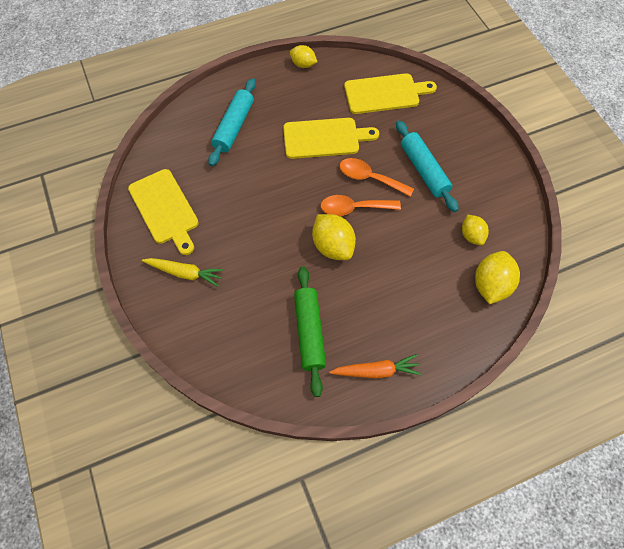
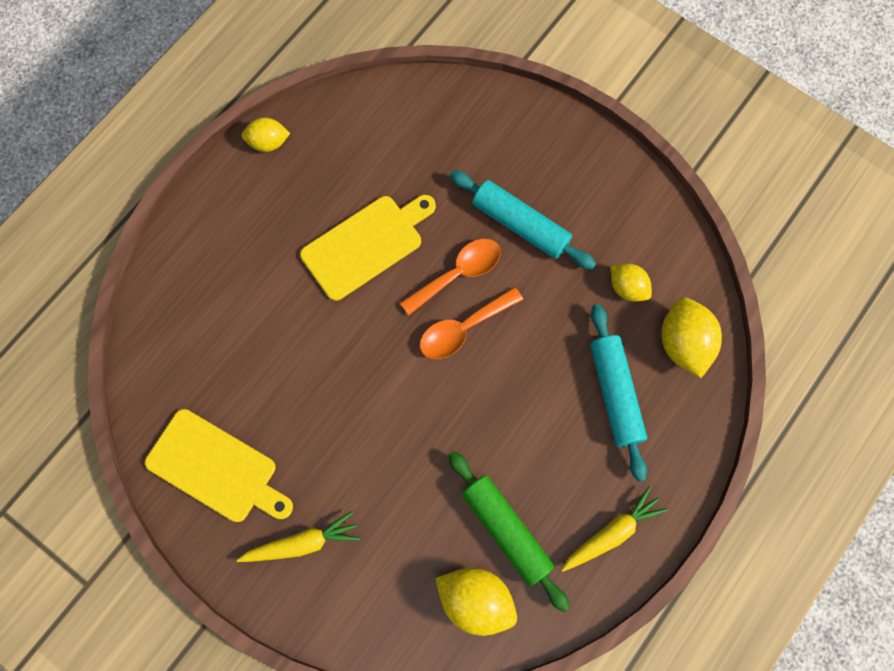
camera: 30 degrees left, 10 degrees up
turquoise rolling pin [208,78,256,166] -> turquoise rolling pin moved to [590,304,647,481]
yellow lemon [312,214,356,260] -> yellow lemon moved to [435,568,517,636]
orange carrot [329,354,421,378] -> yellow carrot [561,487,667,572]
orange spoon [339,158,414,197] -> orange spoon turned 150 degrees clockwise [400,239,501,315]
yellow cutting board [344,73,437,114] -> none

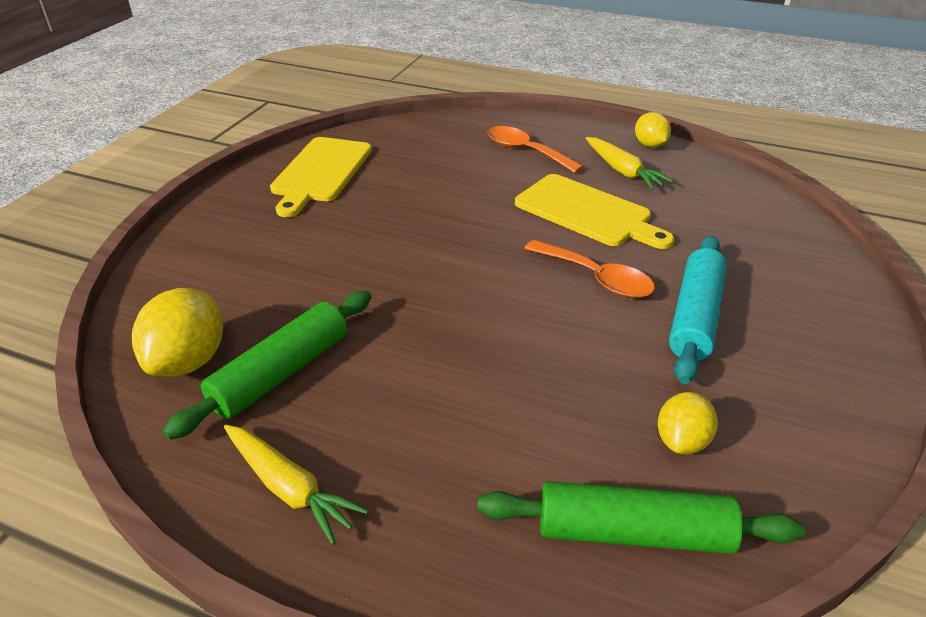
camera: 75 degrees right, 35 degrees down
yellow carrot [237,511,360,562] -> yellow carrot moved to [586,137,673,190]
orange spoon [420,287,523,359] -> orange spoon moved to [488,126,584,173]
turquoise rolling pin [590,304,647,481] -> none
yellow lemon [661,297,722,378] -> green rolling pin [477,481,805,554]

